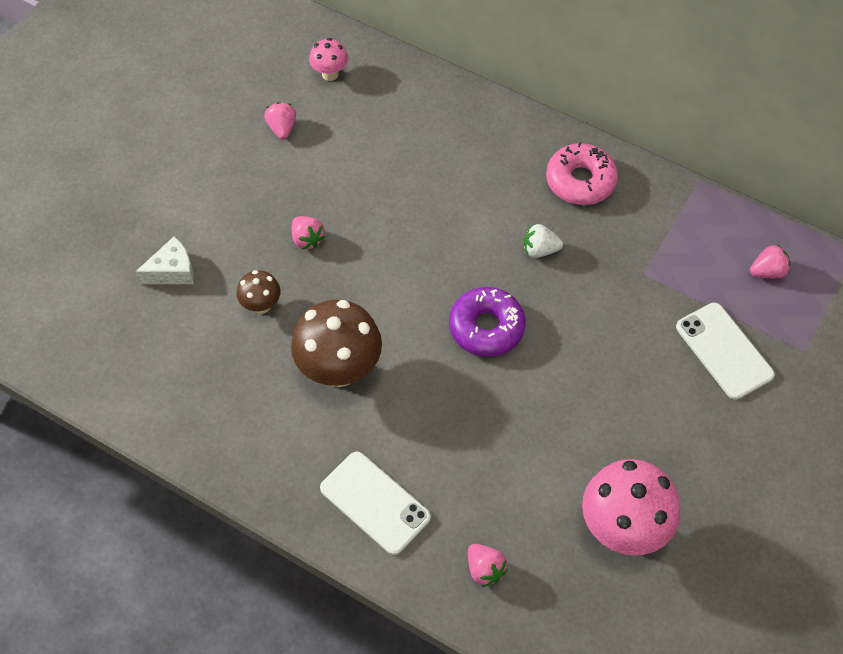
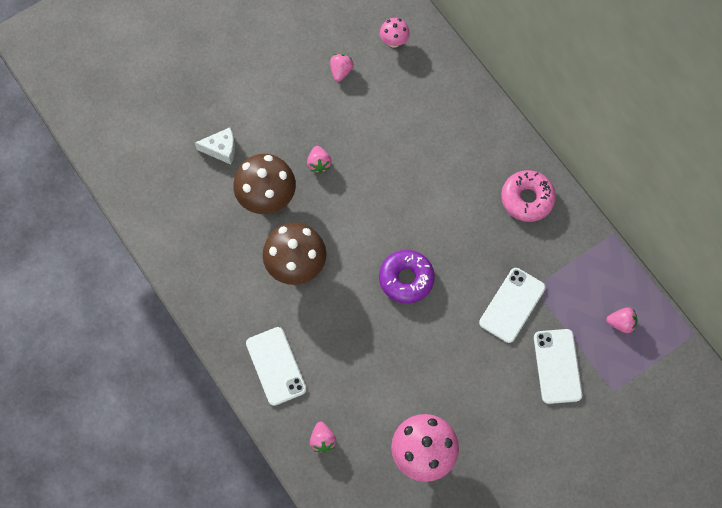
camera: 25 degrees right, 10 degrees up
brown mushroom [237,270,281,314] -> brown mushroom [233,154,296,214], size x1.97
white strawberry [524,224,563,258] -> none
none -> white phone [479,268,546,343]

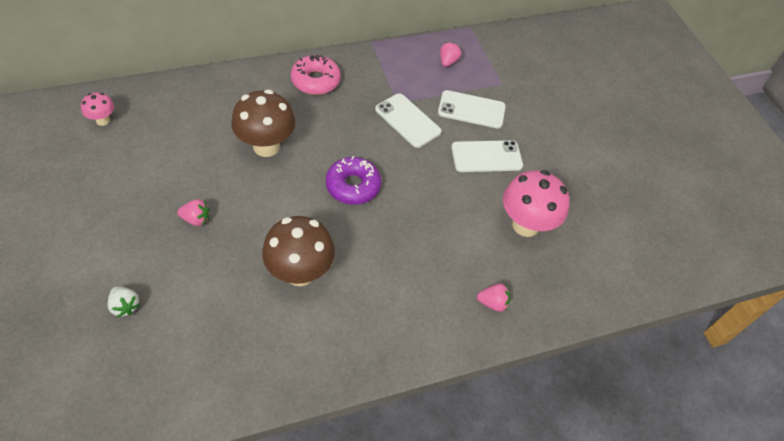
camera: 80 degrees left, 15 degrees down
white cheese [195,127,235,165] -> white strawberry [108,286,140,317]
brown mushroom [233,154,296,214] -> brown mushroom moved to [231,90,296,157]
white phone [246,327,306,406] -> white phone moved to [451,140,523,172]
pink strawberry [330,54,354,82] -> none

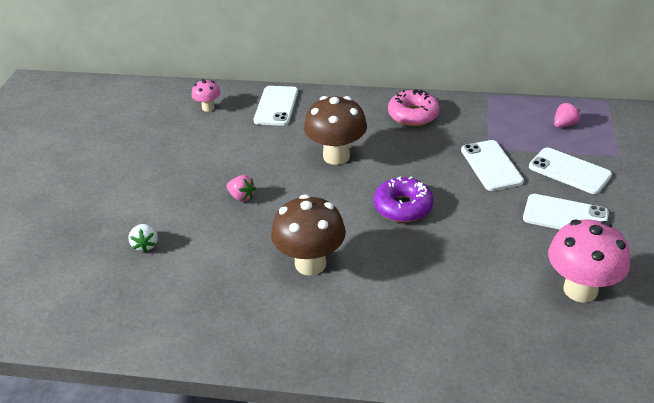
camera: 35 degrees right, 15 degrees down
pink strawberry [477,283,511,312] -> none
none -> white phone [254,86,298,126]

